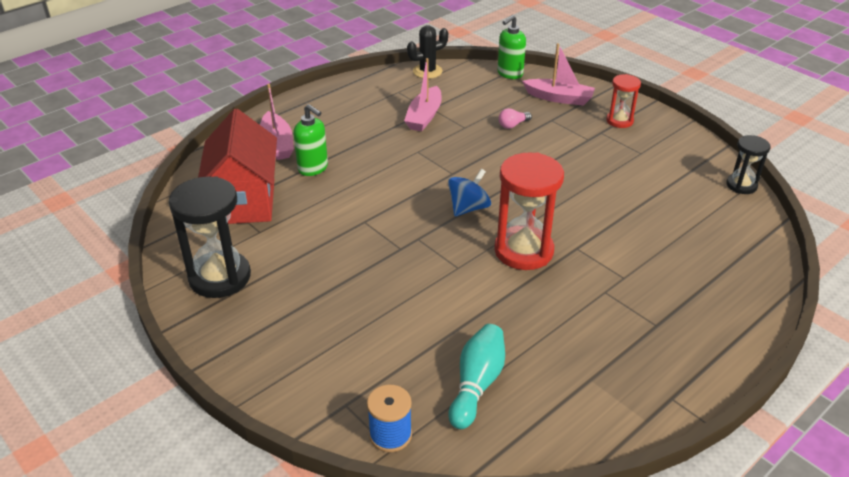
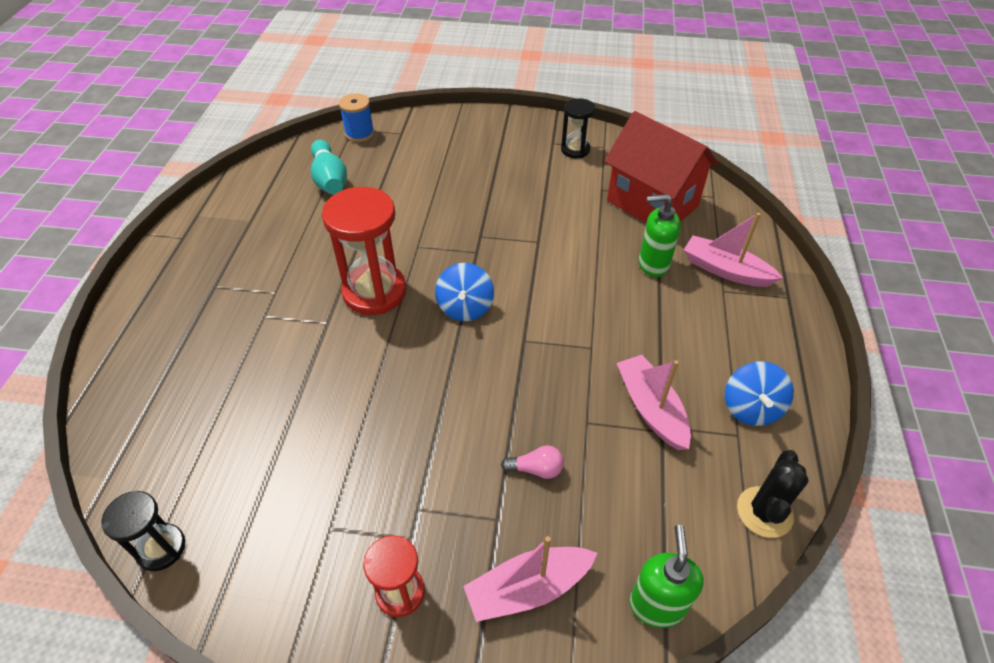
camera: 140 degrees right, 10 degrees up
black hourglass [169,176,251,298] -> black hourglass [561,98,595,158], size x0.56
pink light bulb [499,108,532,129] -> pink light bulb turned 75 degrees clockwise [501,446,564,479]
none -> blue spinning top [725,361,794,426]

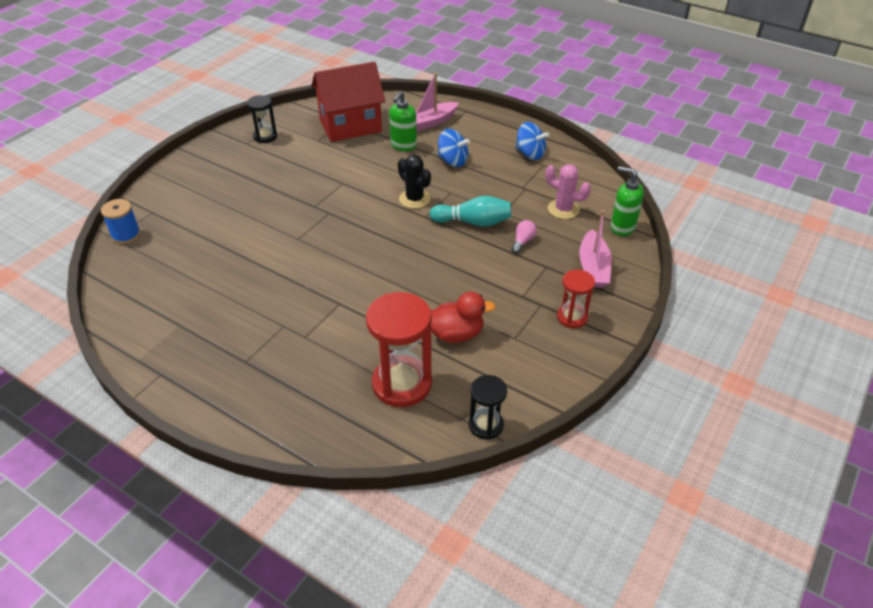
camera: 65 degrees left, 5 degrees down
turquoise bowling pin [311,140,347,195] -> turquoise bowling pin moved to [430,196,511,227]
red hourglass [322,187,407,315] -> red hourglass moved to [366,292,432,407]
blue spinning top [435,263,494,321] -> blue spinning top moved to [438,129,470,167]
pink boat [617,355,691,450] -> none
black cactus [737,450,809,538] -> black cactus moved to [398,154,431,209]
none -> red duck [431,292,496,343]
none -> pink cactus [545,164,591,219]

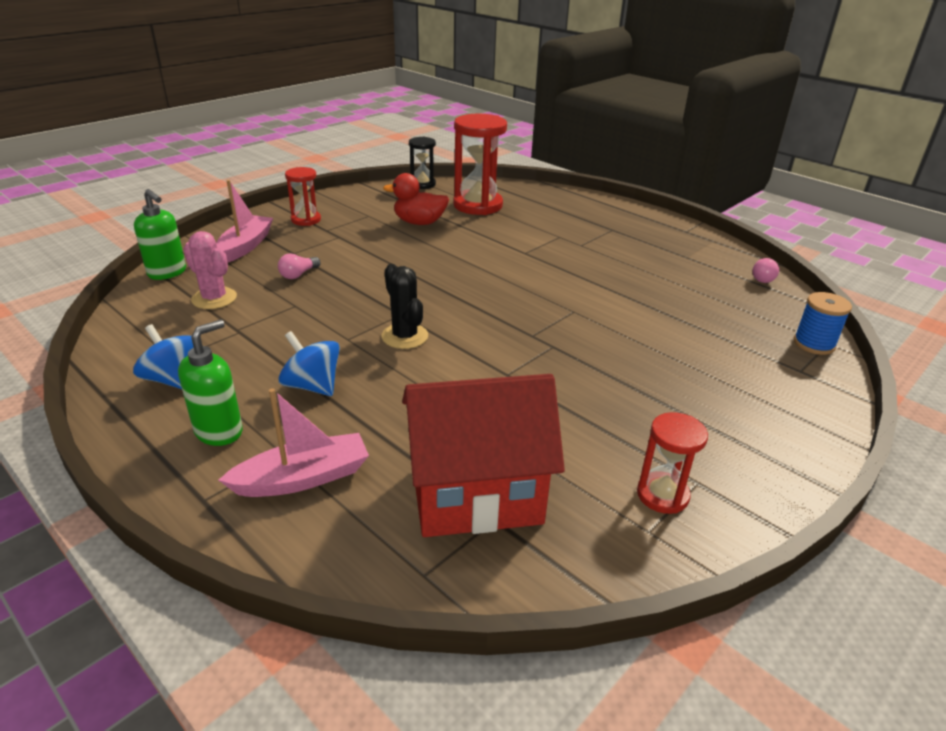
camera: 170 degrees left, 10 degrees down
black hourglass [247,95,277,143] -> red hourglass [637,412,708,514]
green soap dispenser [389,91,417,151] -> green soap dispenser moved to [178,320,243,446]
turquoise bowling pin [430,196,511,227] -> none
none -> pink light bulb [752,258,779,283]

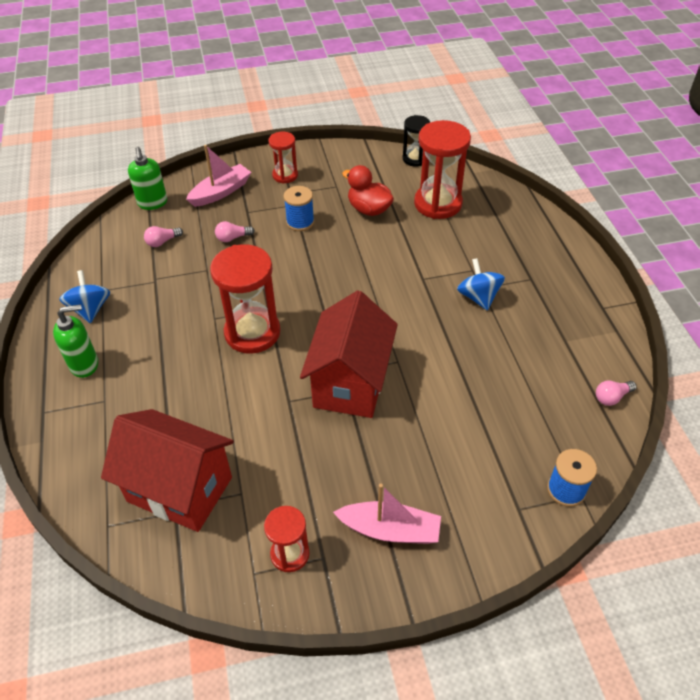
camera: 35 degrees right, 15 degrees up
pink cactus [183,231,237,309] -> pink light bulb [144,226,183,247]
pink boat [219,388,369,497] -> pink boat moved to [333,484,441,544]
blue spinning top [278,331,340,396] -> blue spinning top moved to [457,258,505,311]
black cactus [381,264,428,349] -> red hourglass [210,244,280,354]
none -> blue spool [284,186,314,231]
none -> red house [300,290,398,418]

